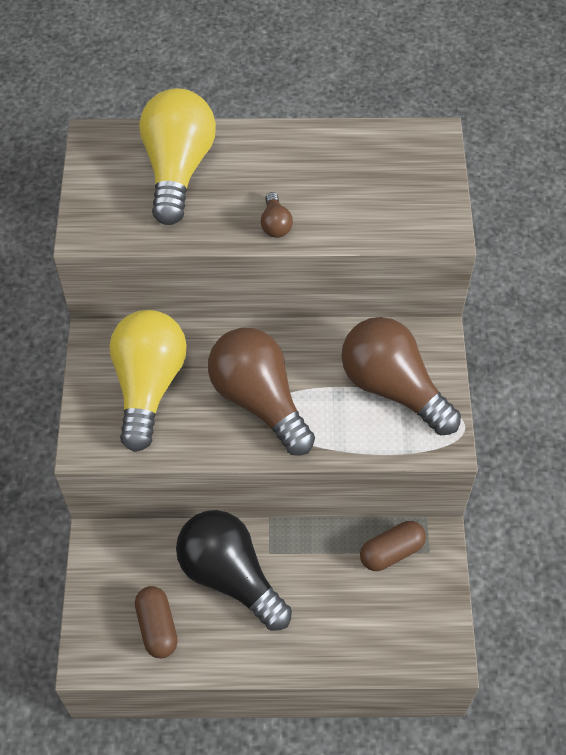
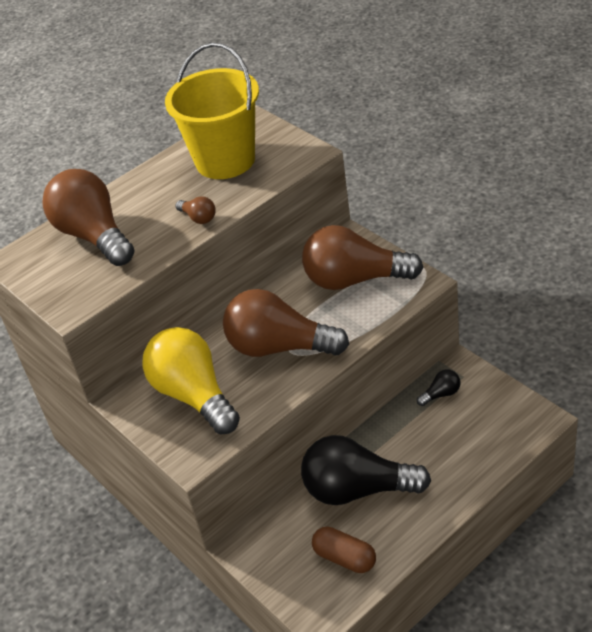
camera: 35 degrees left, 15 degrees down
yellow light bulb [139,88,216,225] -> brown light bulb [42,169,134,266]
brown capsule [360,521,426,571] -> black light bulb [417,370,460,406]
none -> yellow bucket [165,43,259,179]

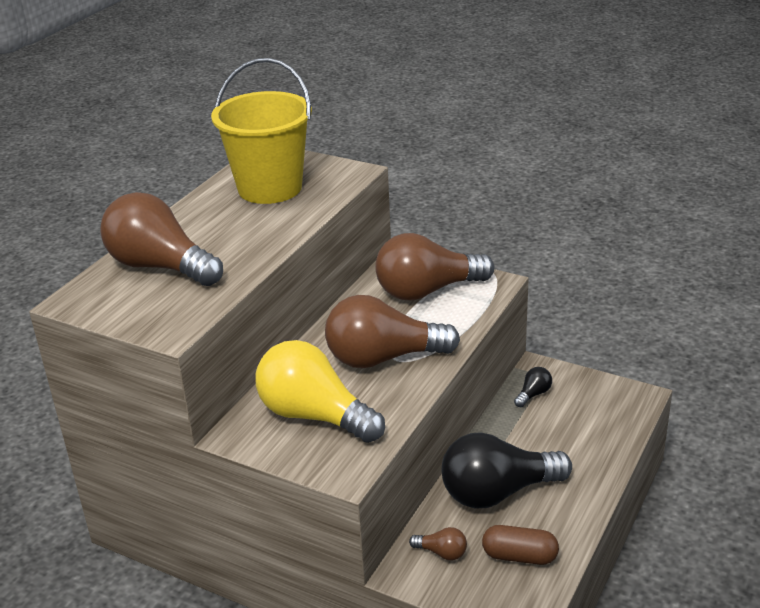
camera: 25 degrees left, 10 degrees down
brown light bulb [175,196,216,224] -> brown light bulb moved to [409,527,467,560]

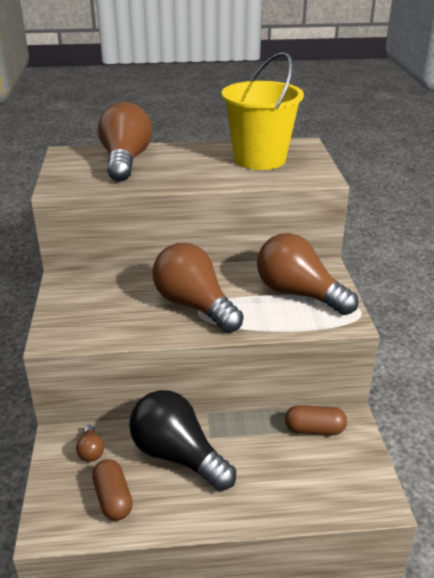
camera: 55 degrees right, 0 degrees up
yellow light bulb [256,340,385,443] -> none
black light bulb [514,367,552,407] -> brown capsule [285,405,347,435]

